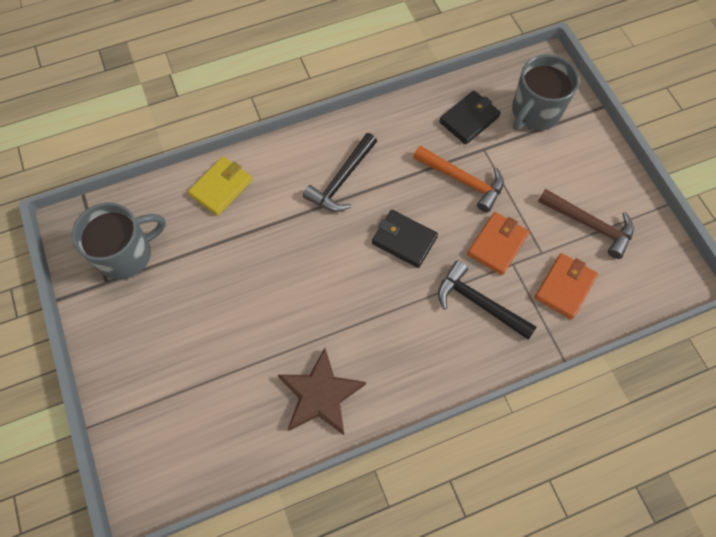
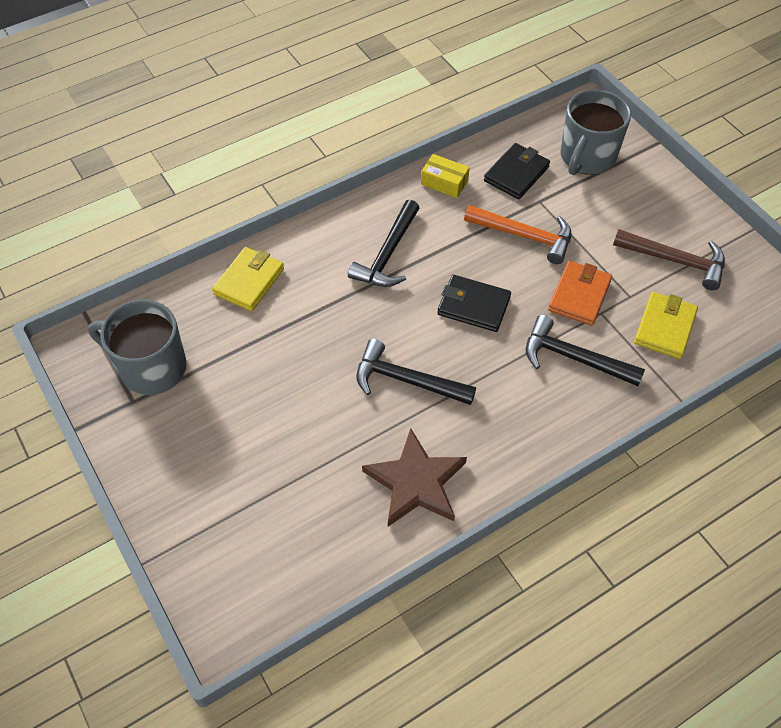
camera: 10 degrees left, 10 degrees down
grey mug [72,203,166,280] -> grey mug turned 120 degrees counterclockwise [88,300,187,395]
orange wallet [534,253,598,319] -> yellow wallet [634,292,698,359]
none -> black hammer [356,339,476,405]
none -> yellow box [421,154,470,198]

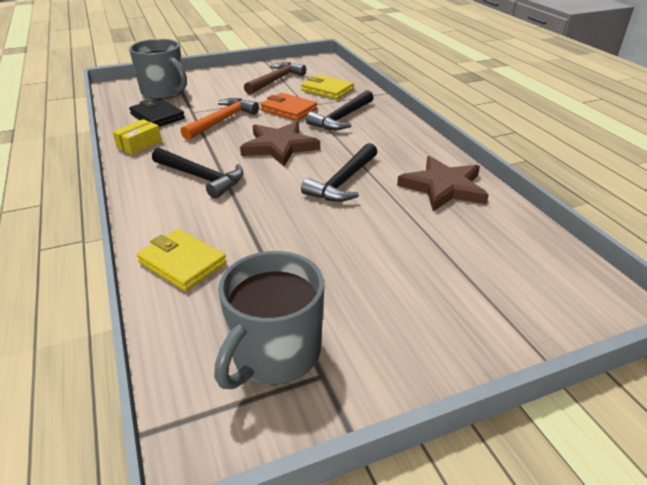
camera: 80 degrees left, 20 degrees down
black wallet [438,275,511,332] -> brown star [240,121,320,166]

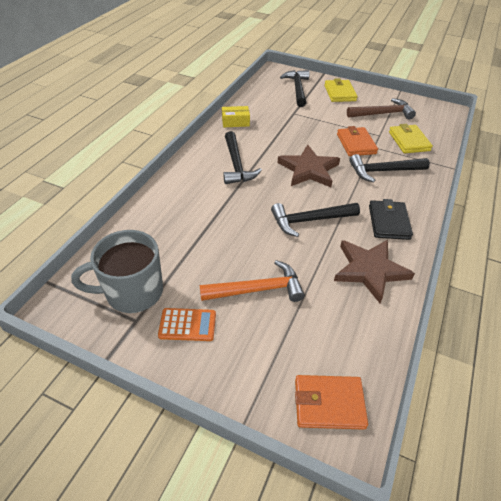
camera: 45 degrees right, 10 degrees up
grey mug [129,39,187,99] -> black hammer [280,70,310,107]
black wallet [129,98,185,127] -> black wallet moved to [369,199,413,240]
yellow wallet [136,229,226,291] -> yellow wallet moved to [324,78,358,102]
orange hammer [181,98,259,140] -> orange hammer moved to [200,260,305,302]
none -> orange calculator [158,308,216,341]
none -> orange wallet [295,375,368,430]

